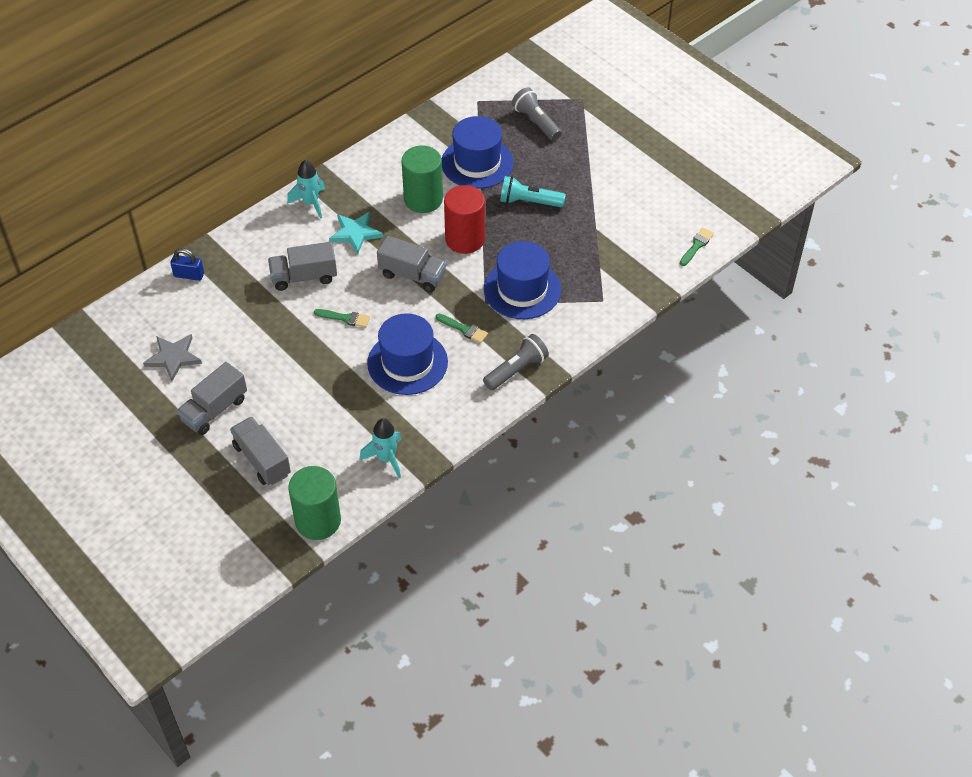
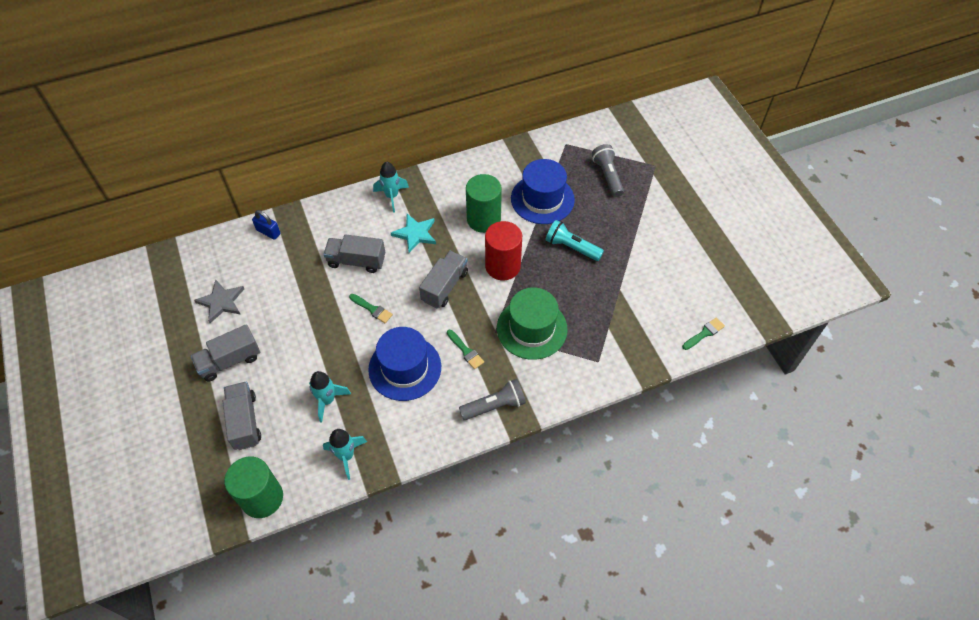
camera: 20 degrees right, 5 degrees up
grey truck [377,236,446,292] -> grey truck turned 105 degrees counterclockwise [419,251,468,308]
blue hat [484,241,561,319] -> green hat [497,287,568,360]
none -> turquoise rocket [309,371,351,423]

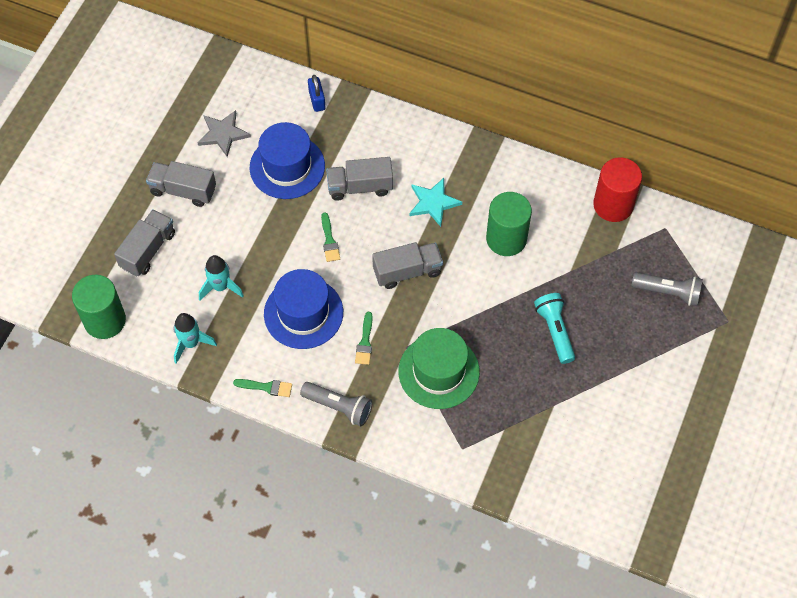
camera: 45 degrees right, 5 degrees up
grey truck [323,234,385,273] -> grey truck turned 60 degrees counterclockwise [326,157,393,201]
turquoise rocket [373,161,409,213] -> none
red cylinder [485,221,522,280] -> red cylinder moved to [593,157,642,222]
blue hat [511,159,575,224] -> blue hat moved to [250,122,325,199]
grey flashlight [592,144,624,197] -> grey flashlight turned 75 degrees clockwise [632,272,703,306]
green brush [682,318,725,350] -> green brush moved to [233,379,292,397]

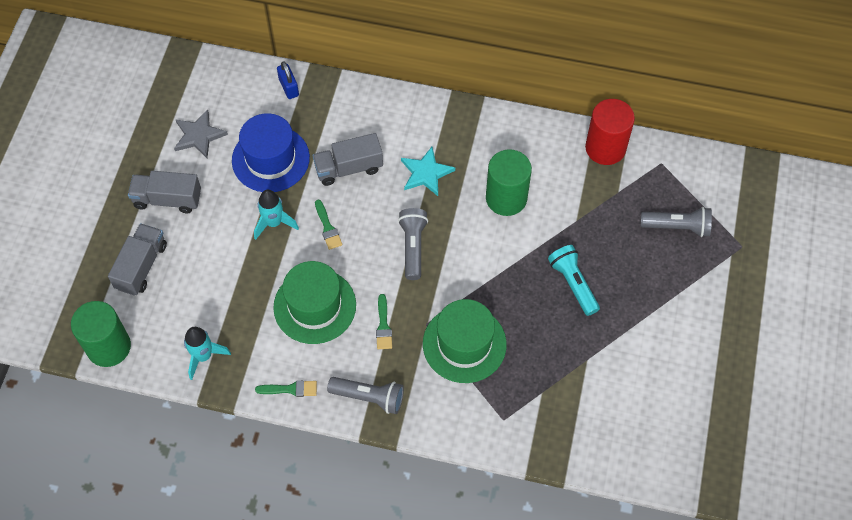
camera: 10 degrees left, 0 degrees up
turquoise rocket [199,255,244,301] -> turquoise rocket moved to [254,190,299,240]
blue hat [264,269,343,349] -> green hat [273,261,356,344]
grey truck [372,242,443,289] -> grey flashlight [398,208,428,280]

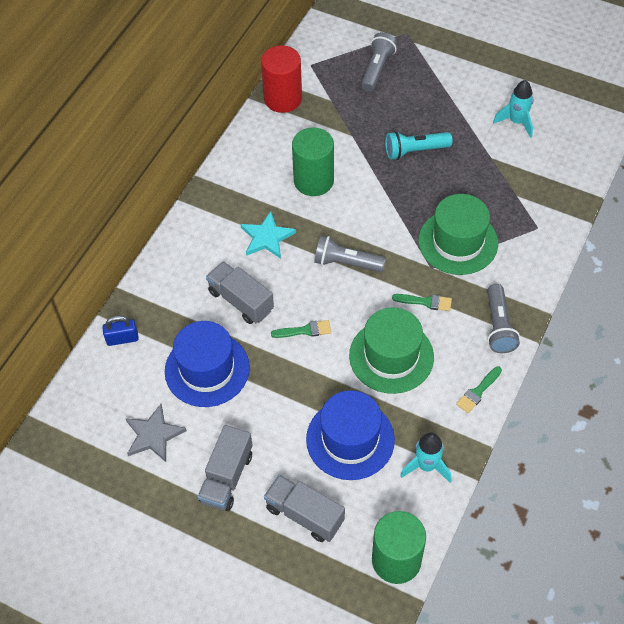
camera: 75 degrees left, 5 degrees down
turquoise rocket [254,190,299,240] -> turquoise rocket moved to [493,80,533,138]
green brush [255,380,317,397] -> green brush turned 150 degrees counterclockwise [456,366,502,413]
grey truck [312,133,383,186] -> grey truck turned 135 degrees clockwise [206,261,274,324]
grey flashlight [327,377,404,414] -> grey flashlight turned 150 degrees clockwise [487,284,520,353]
none -> blue hat [306,390,395,480]

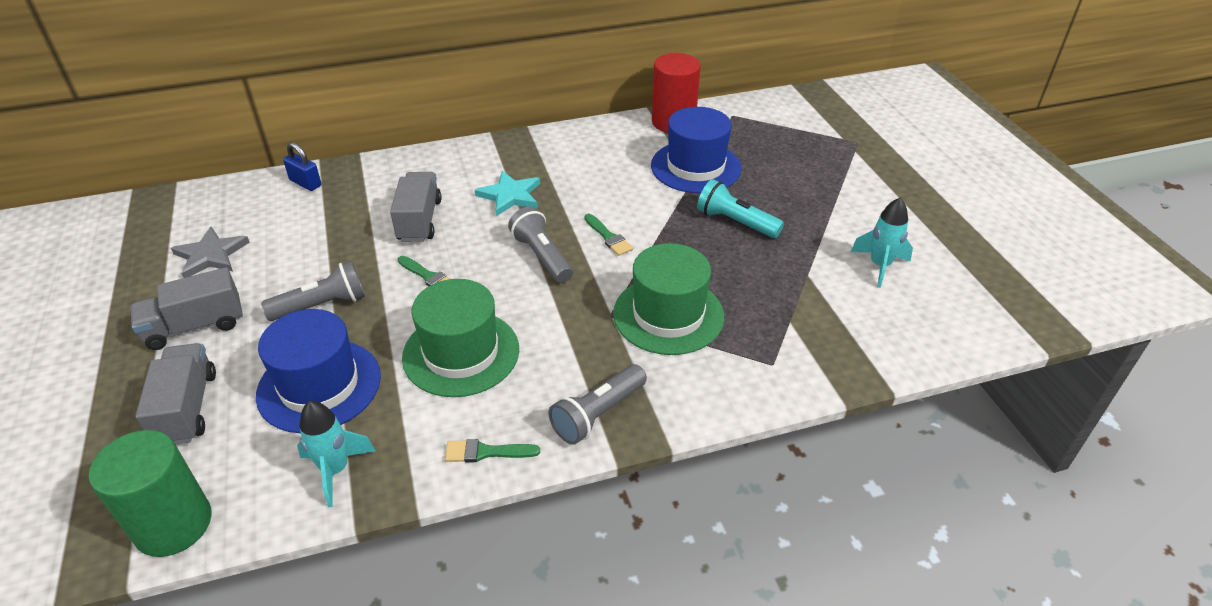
camera: 45 degrees right, 15 degrees down
blue hat [165,321,250,407] -> blue hat moved to [651,107,742,193]
green cylinder [292,127,334,196] -> none
grey flashlight [361,32,398,92] -> grey flashlight moved to [261,261,365,321]
green brush [392,294,452,311] -> green brush moved to [584,214,633,256]

